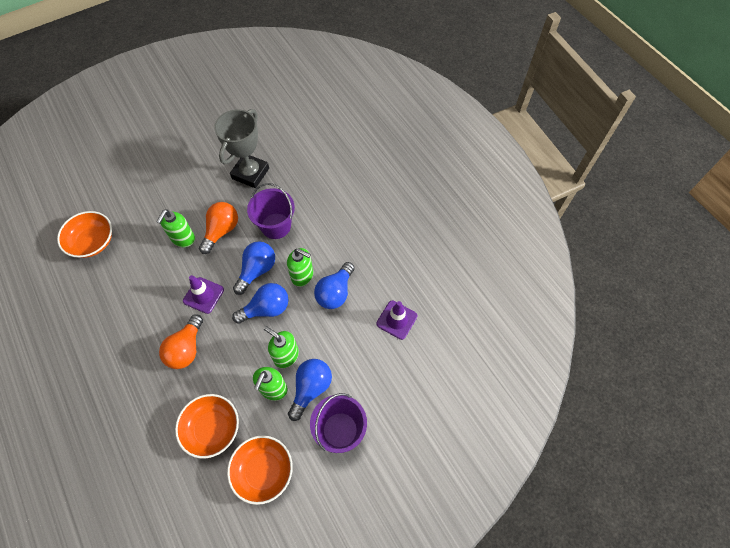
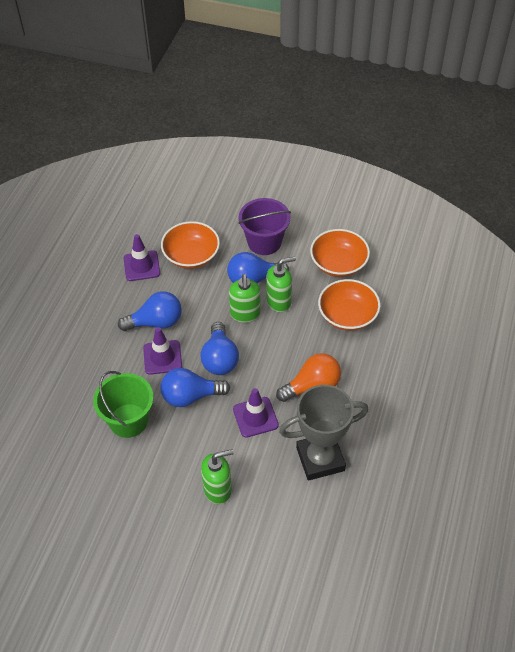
camera: 130 degrees left, 10 degrees down
orange bowl [57,211,112,258] -> orange bowl moved to [161,221,220,269]
orange light bulb [199,202,238,254] -> none
grey trophy [214,109,269,188] -> grey trophy moved to [279,385,369,481]
blue light bulb [232,283,288,324] -> blue light bulb turned 120 degrees counterclockwise [200,322,239,375]
purple bucket [247,183,295,239] -> green bucket [93,371,153,438]
green soap dispenser [287,248,313,287] -> purple traffic cone [143,327,182,375]

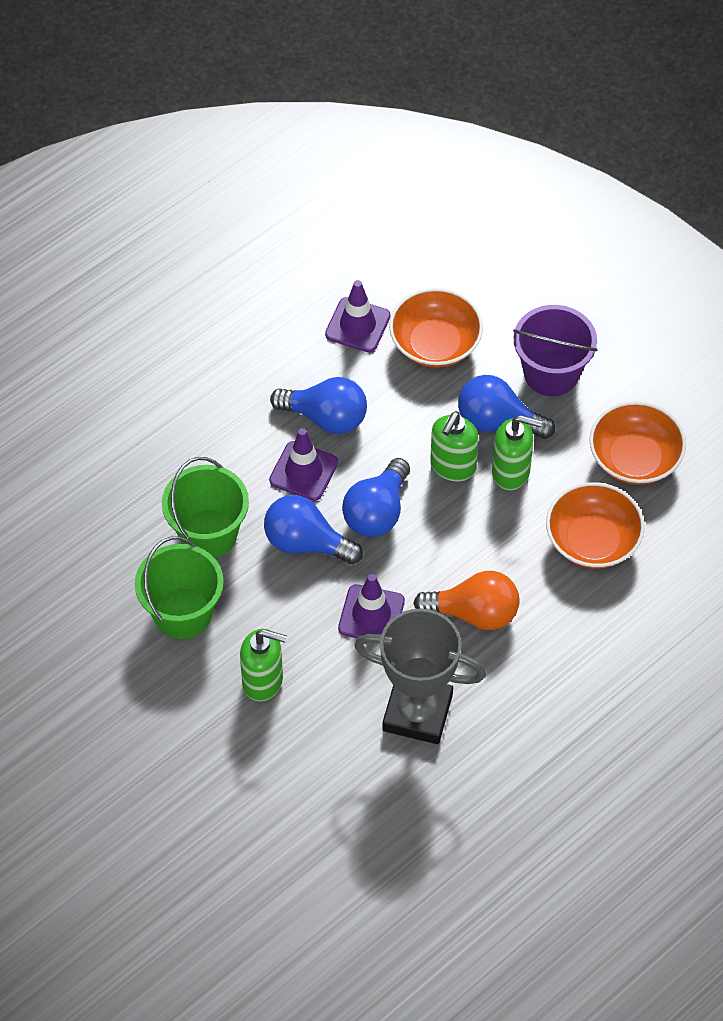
camera: 30 degrees right, 5 degrees up
none -> green bucket [135,537,224,639]

